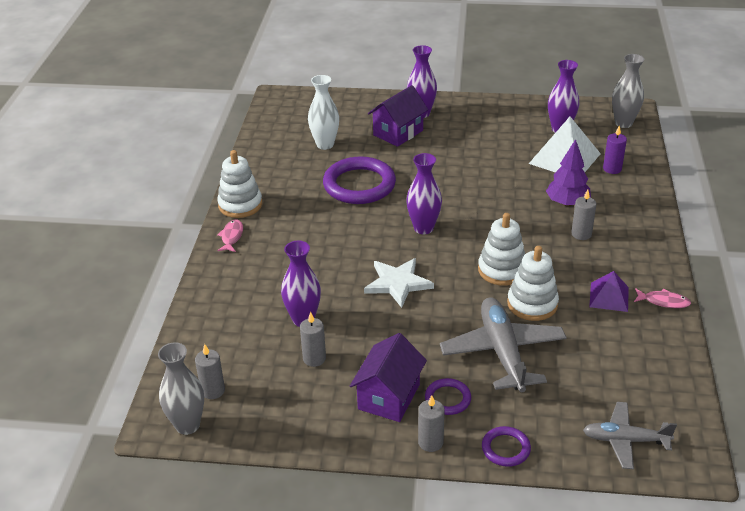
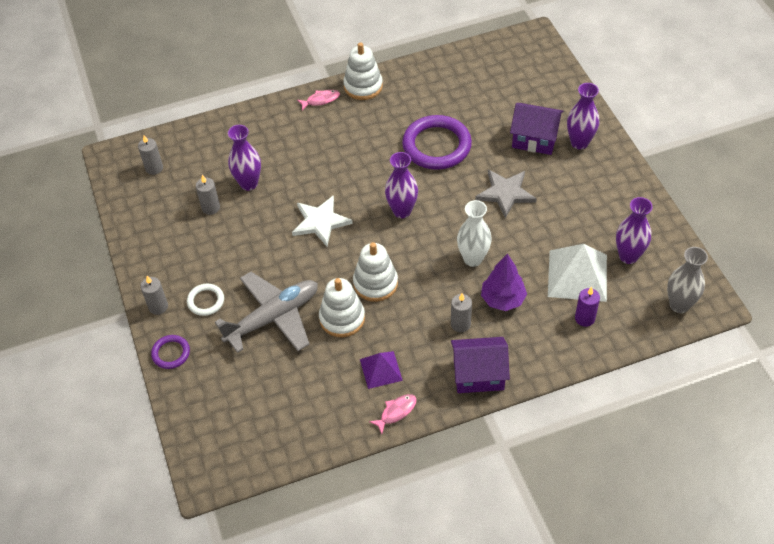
camera: 65 degrees right, 15 degrees up
grey vase [158,342,204,435] -> none
white vase [308,75,339,150] -> white vase moved to [457,200,492,267]
purple house [350,333,427,422] -> purple house moved to [451,337,510,393]
purple ring [425,378,471,415] -> white ring [187,284,224,316]
grey plane [583,402,677,469] -> none
pink fish [634,288,691,308] -> pink fish turned 120 degrees counterclockwise [369,394,416,434]
none -> grey star [475,170,537,218]

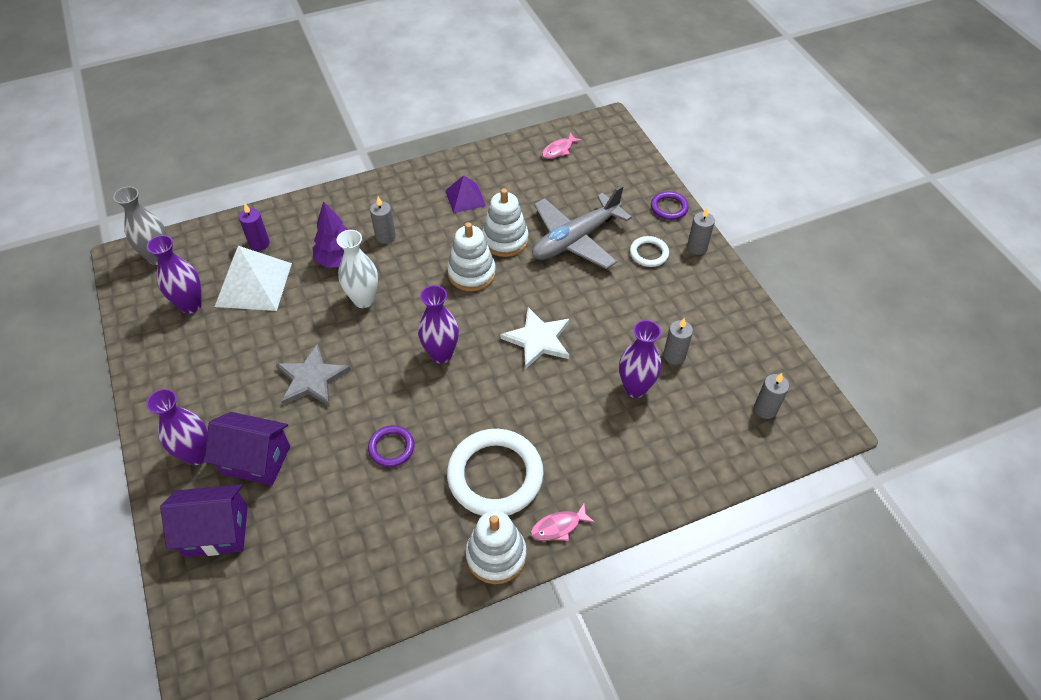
camera: 175 degrees right, 0 degrees up
pink fish [369,394,416,434] -> pink fish moved to [542,132,582,159]
purple ring [402,115,472,170] -> purple ring [368,425,414,467], size x0.49
purple house [451,337,510,393] -> purple house moved to [160,485,248,557]
none -> white ring [447,429,544,516]

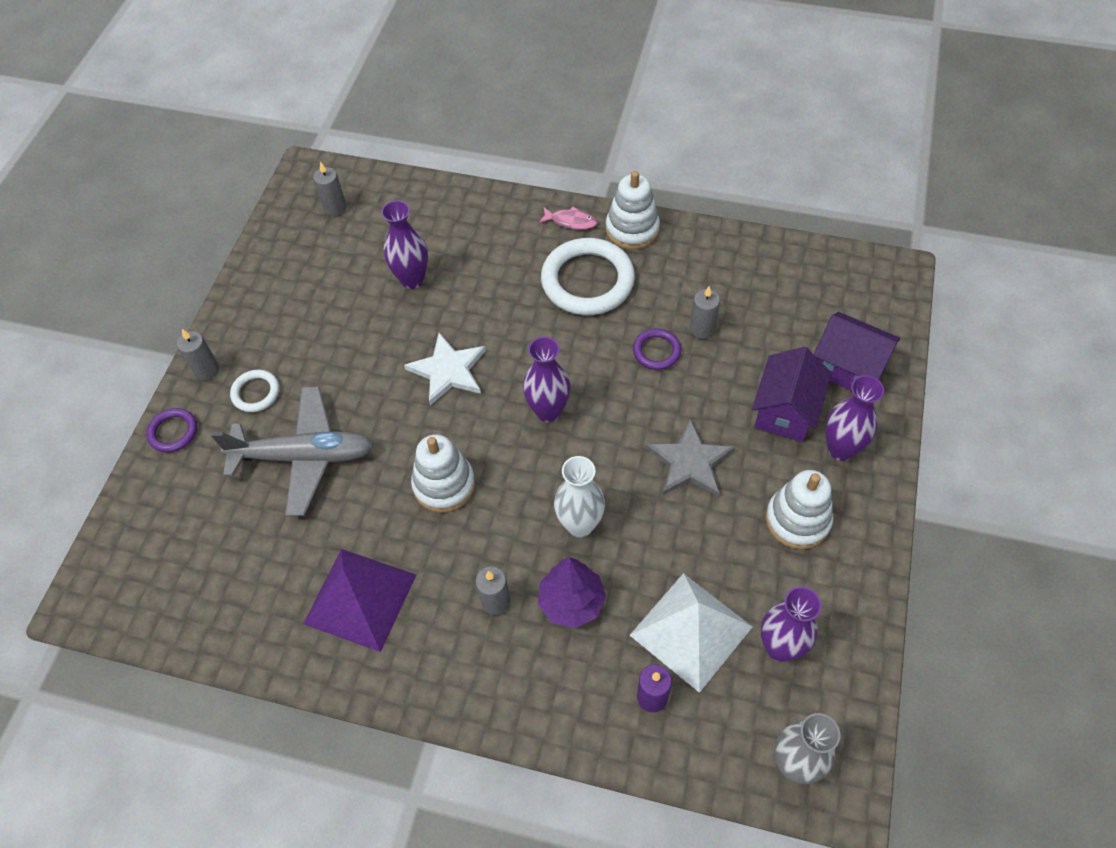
camera: 140 degrees left, 5 degrees up
purple house [204,412,290,486] -> purple house turned 60 degrees clockwise [752,347,831,442]
purple pyramid [445,175,486,213] -> purple pyramid [303,549,416,652], size x1.71
white stacking toy [482,188,528,257] -> white stacking toy moved to [766,470,833,549]
pink fish [542,132,582,159] -> none
grey candle [663,318,693,365] -> grey candle moved to [690,286,720,339]

